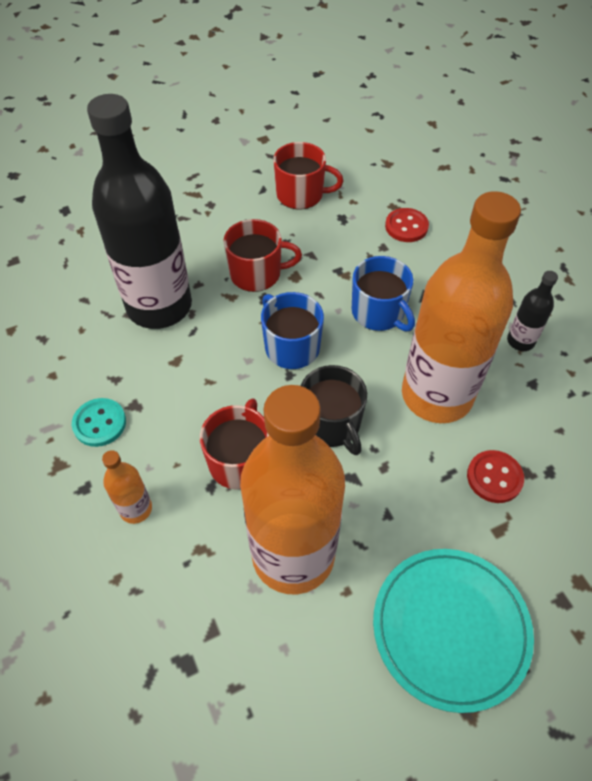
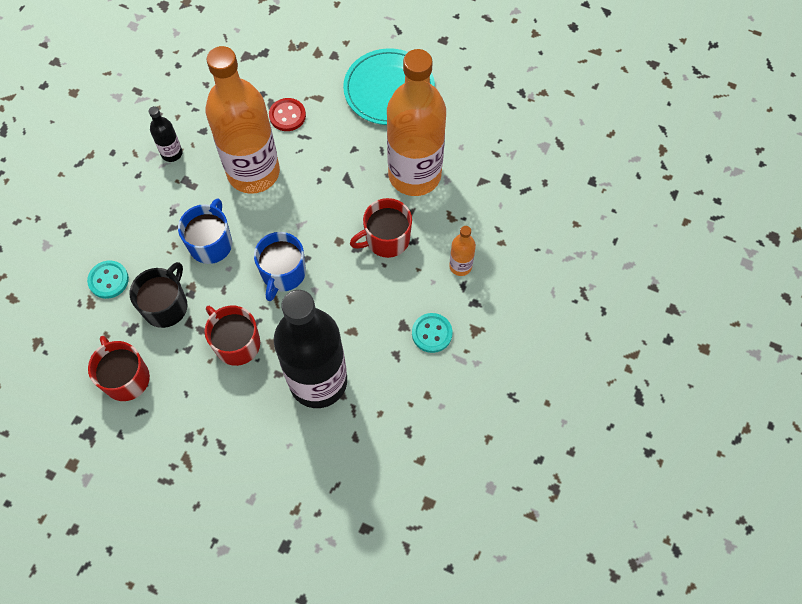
camera: 130 degrees left, 10 degrees up
black mug [301,365,367,455] -> black mug moved to [129,262,187,328]
red button [385,208,429,242] -> turquoise button [87,260,129,299]

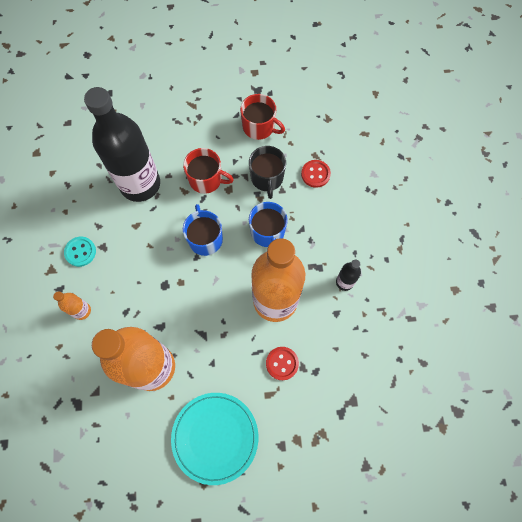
camera: 150 degrees right, 5 degrees up
turquoise button [87,260,129,299] -> red button [301,160,331,188]
red mug [350,198,412,258] -> none

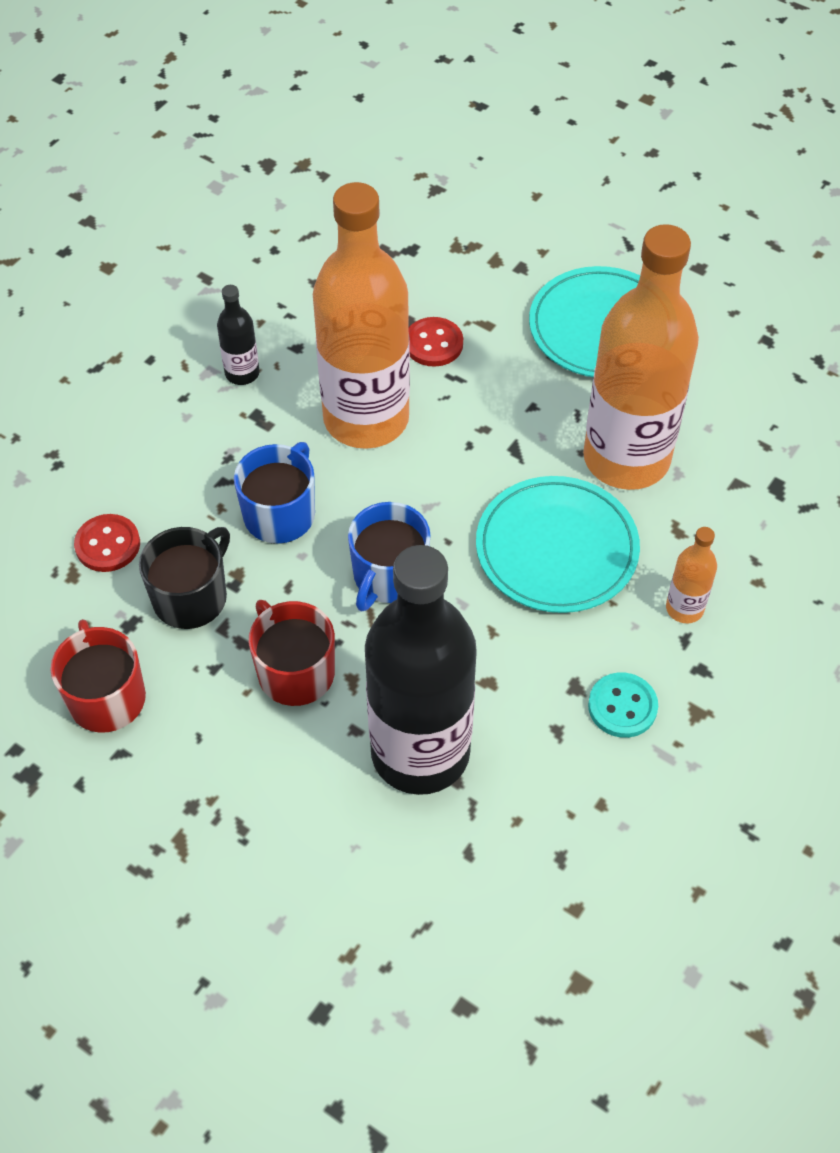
camera: 140 degrees left, 15 degrees down
none -> turquoise plate [476,476,640,613]

